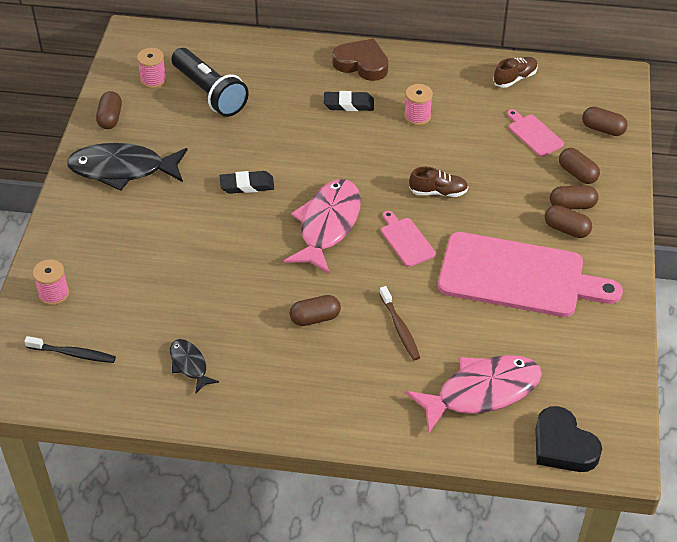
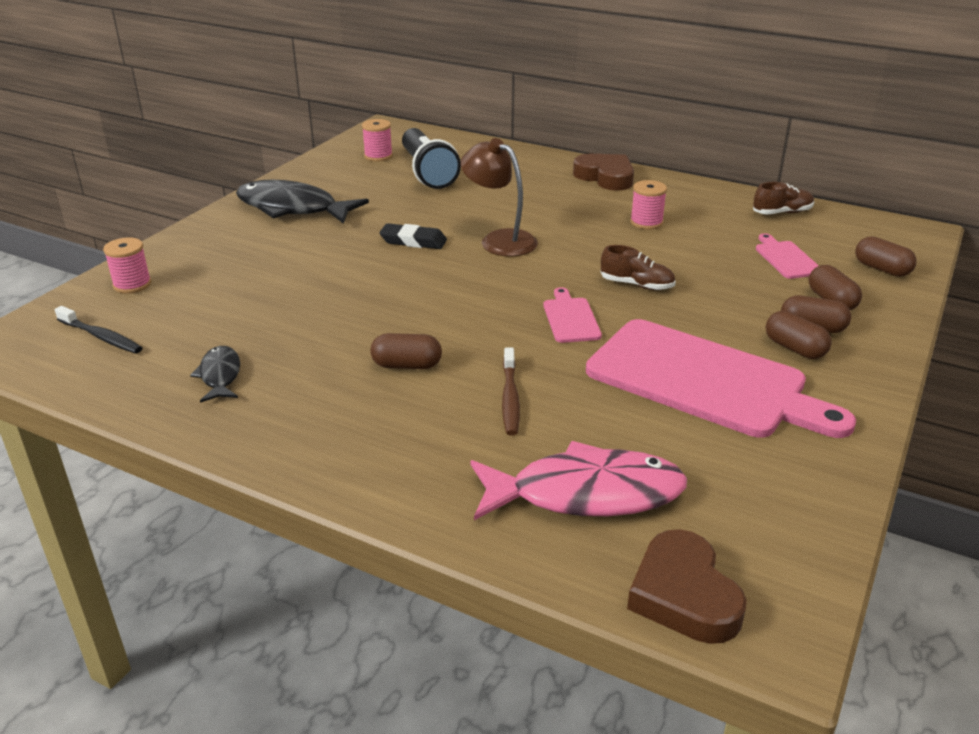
camera: 20 degrees right, 15 degrees down
brown capsule [96,91,122,129] -> none
pink fish [284,179,361,274] -> none
black eraser [324,91,374,111] -> none
black heart [535,406,602,472] -> brown heart [627,529,747,644]
none -> brown lamp [461,138,538,257]

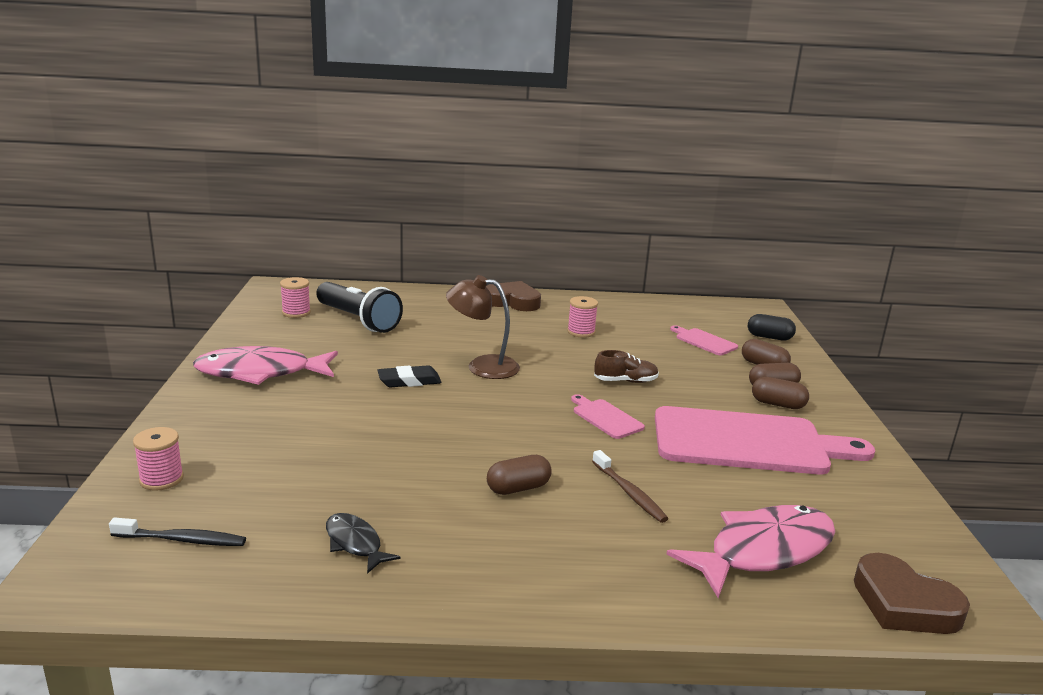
camera: 30 degrees left, 10 degrees down
black fish [236,180,369,224] -> pink fish [193,346,338,385]
brown shoe [753,182,814,215] -> none
brown capsule [855,236,917,277] -> black capsule [748,314,796,340]

